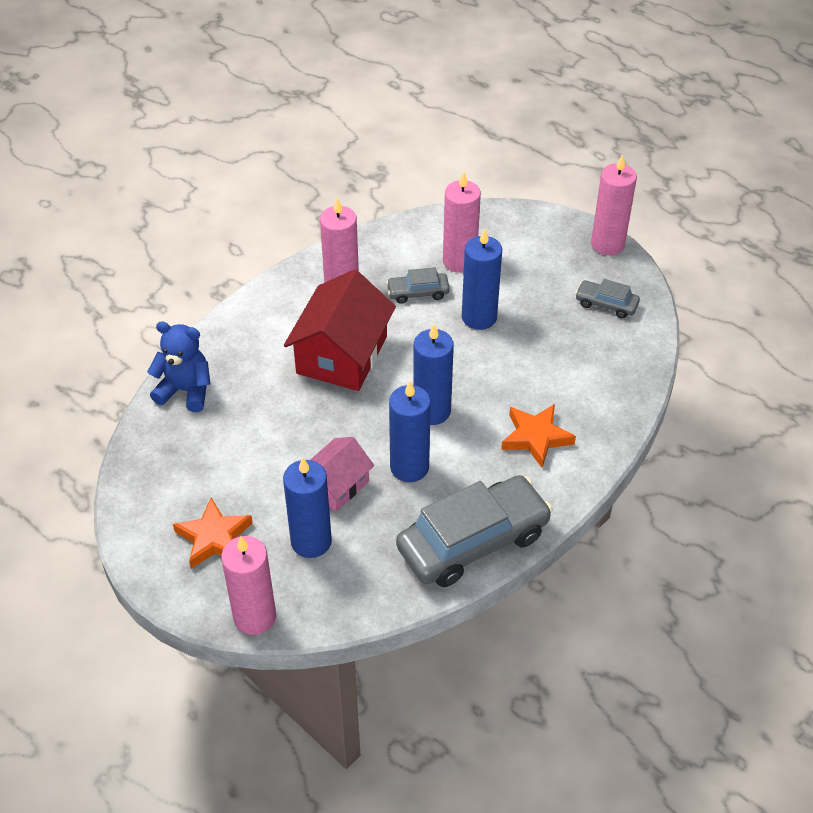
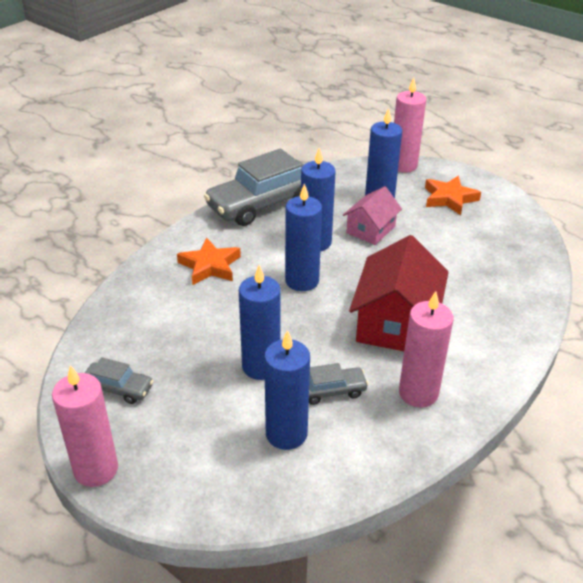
camera: 175 degrees right, 10 degrees down
blue teddy bear [147,321,210,412] -> none
pink candle [443,171,481,273] -> blue candle [264,330,310,450]

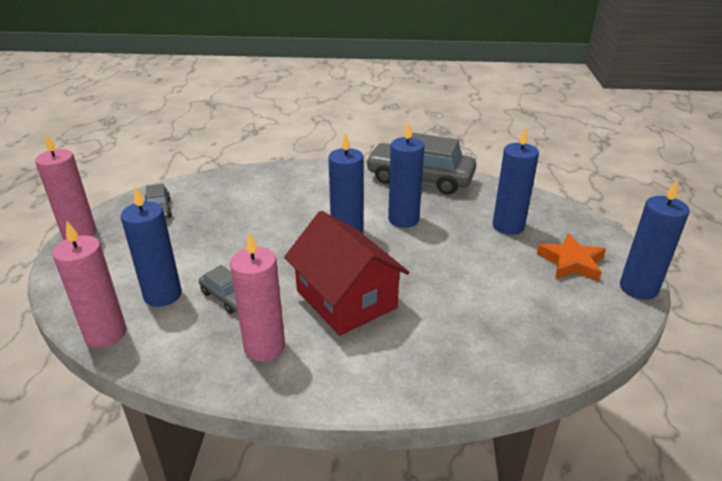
camera: 55 degrees right, 5 degrees down
orange star [177,238,241,285] -> none
blue candle [239,265,281,380] -> blue candle moved to [620,181,690,300]
pink house [343,186,402,245] -> none
red house [349,235,449,351] -> red house turned 75 degrees clockwise [284,211,409,336]
pink candle [394,78,426,173] -> pink candle moved to [52,221,126,348]

